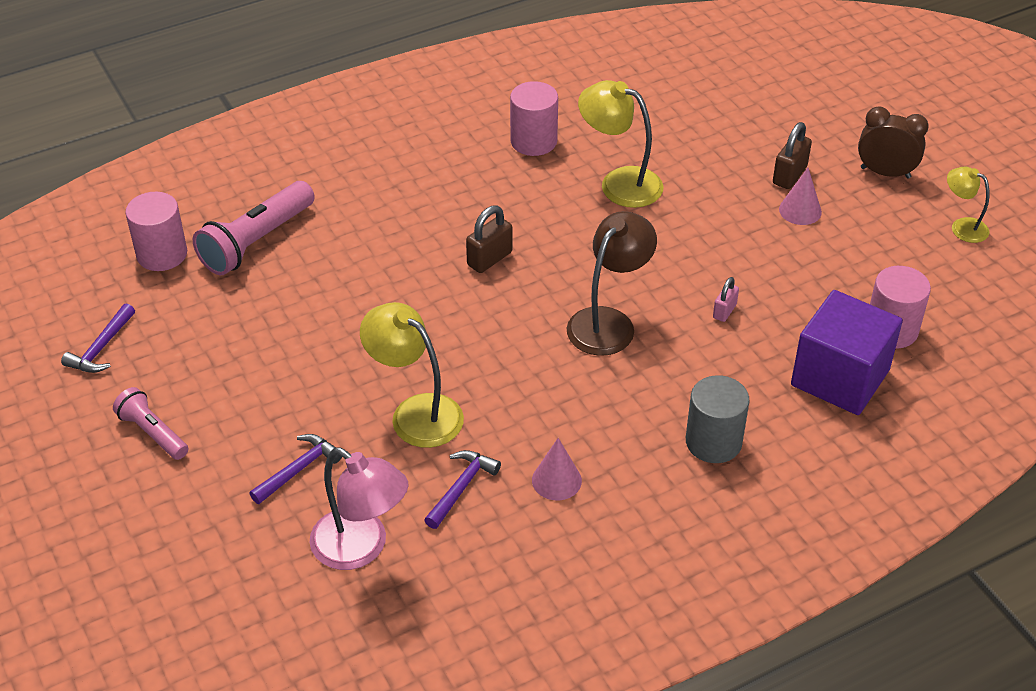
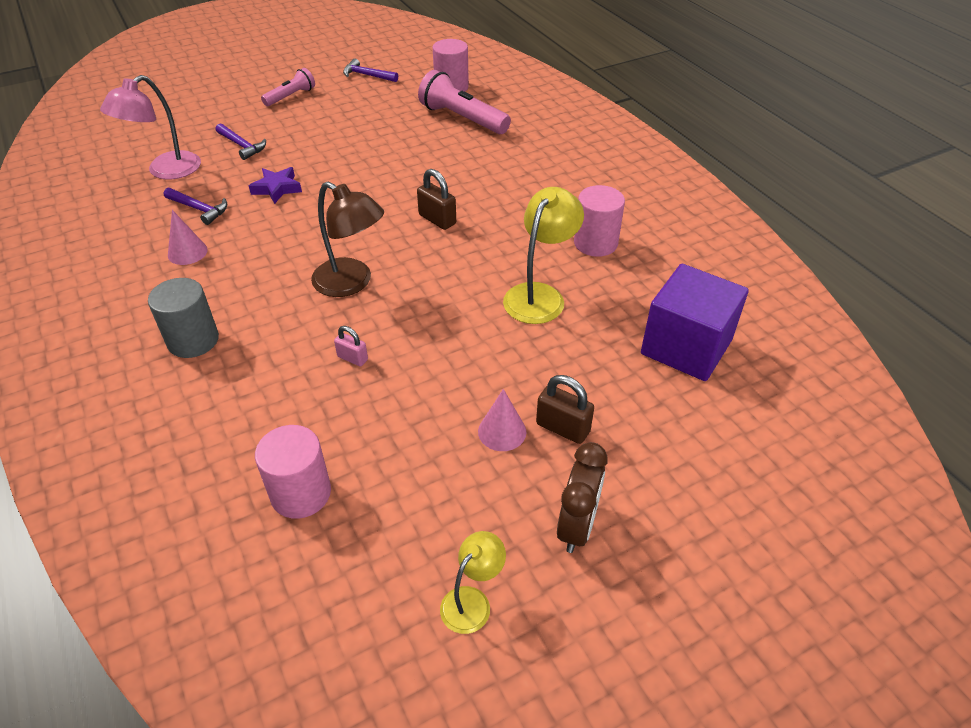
camera: 90 degrees right, 0 degrees up
yellow lamp [360,302,464,448] -> purple star [249,167,302,204]
purple cube [791,290,903,415] -> purple cube moved to [641,264,749,381]

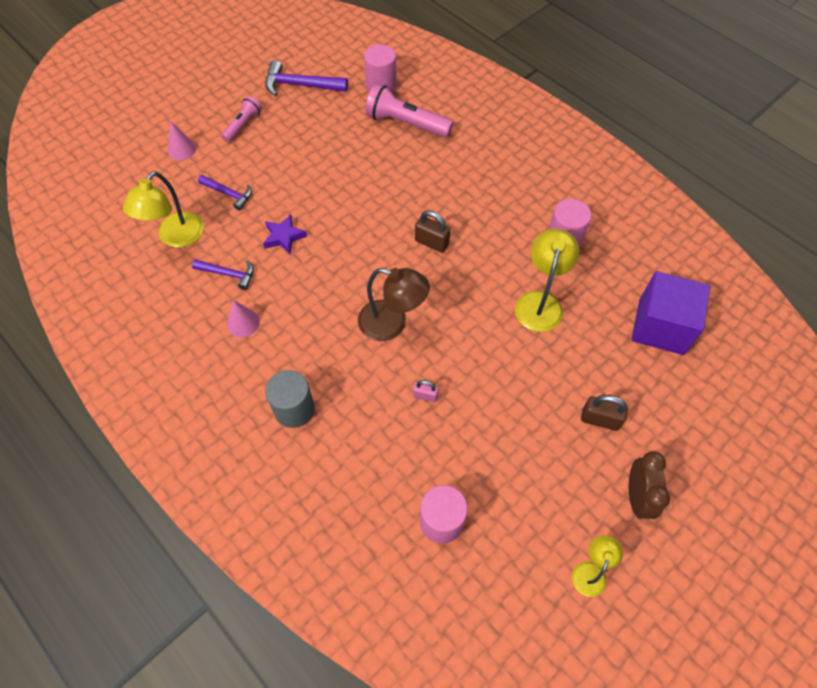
camera: 15 degrees left, 15 degrees up
pink lamp [100,75,201,179] -> yellow lamp [123,171,204,247]
purple hammer [343,59,398,82] -> purple hammer [265,60,348,96], size x1.58
pink cone [478,389,526,451] -> pink cone moved to [168,121,196,160]

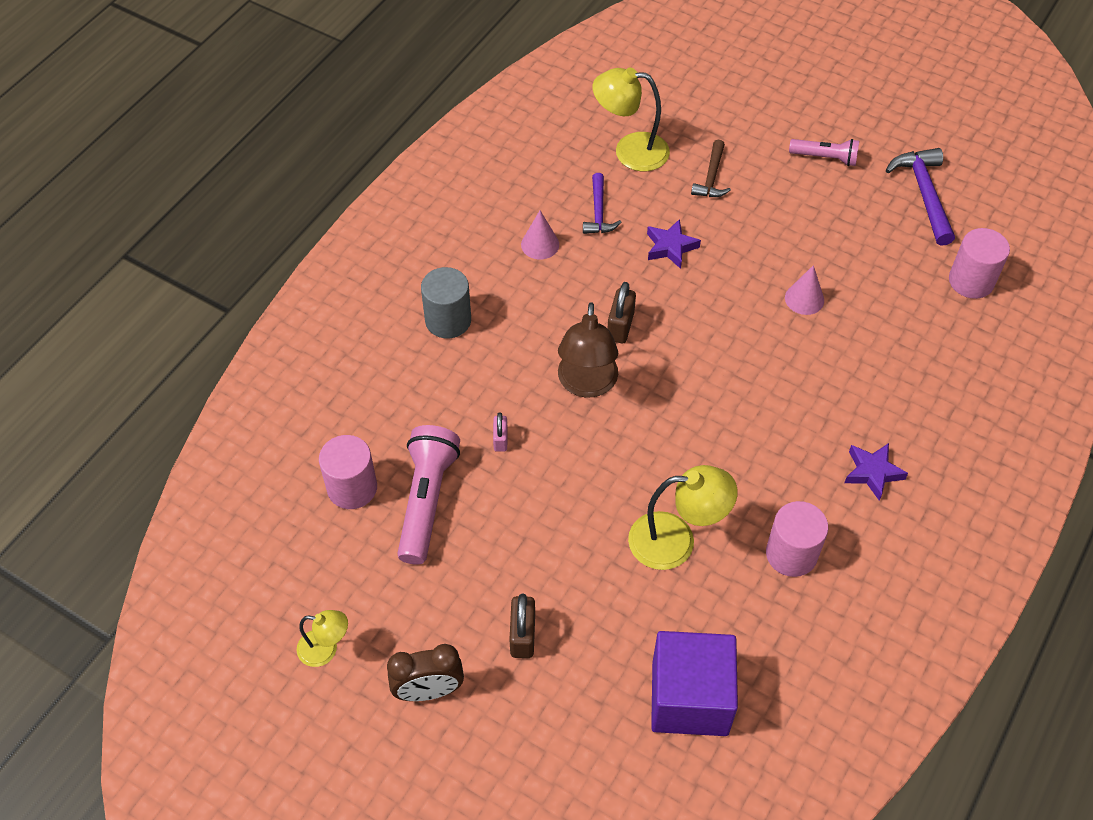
camera: 75 degrees right, 5 degrees down
pink cone [168,121,196,160] -> pink cone moved to [785,265,824,315]
purple hammer [198,175,252,211] -> brown hammer [691,140,731,197]
pink flashlight [365,84,453,138] -> pink flashlight moved to [397,425,460,565]
brown padlock [415,210,450,253] -> brown padlock moved to [607,282,636,343]
none -> purple star [844,443,908,501]

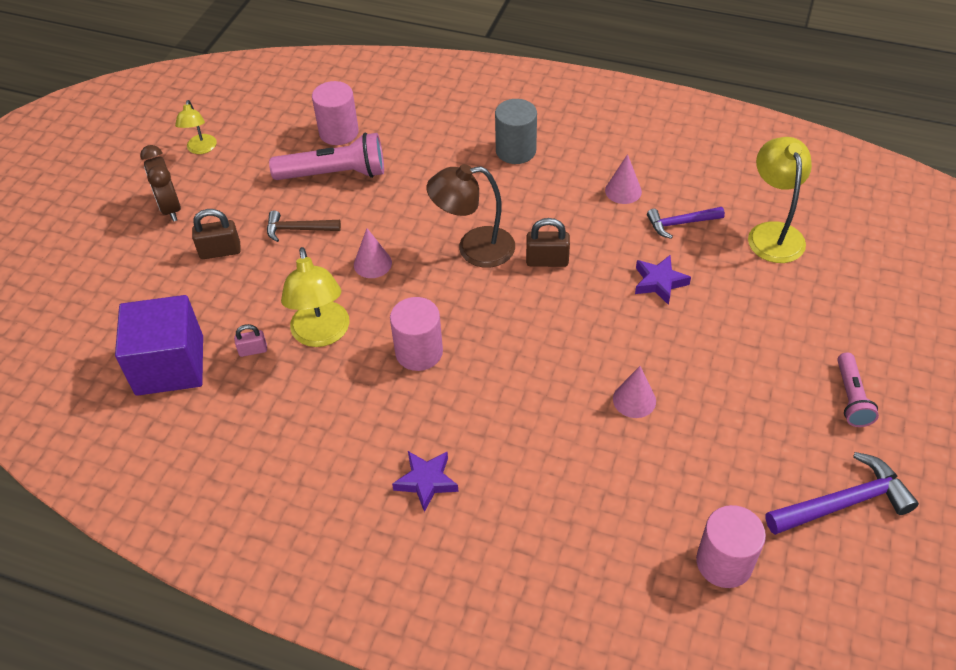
camera: 80 degrees right, 5 degrees down
pink padlock [493,412,508,452] -> pink padlock moved to [234,324,267,357]
brown hammer [691,140,731,197] -> brown hammer moved to [267,210,341,242]
pink cylinder [766,501,828,577] -> pink cylinder moved to [390,297,443,371]
none -> pink cone [354,228,392,278]

